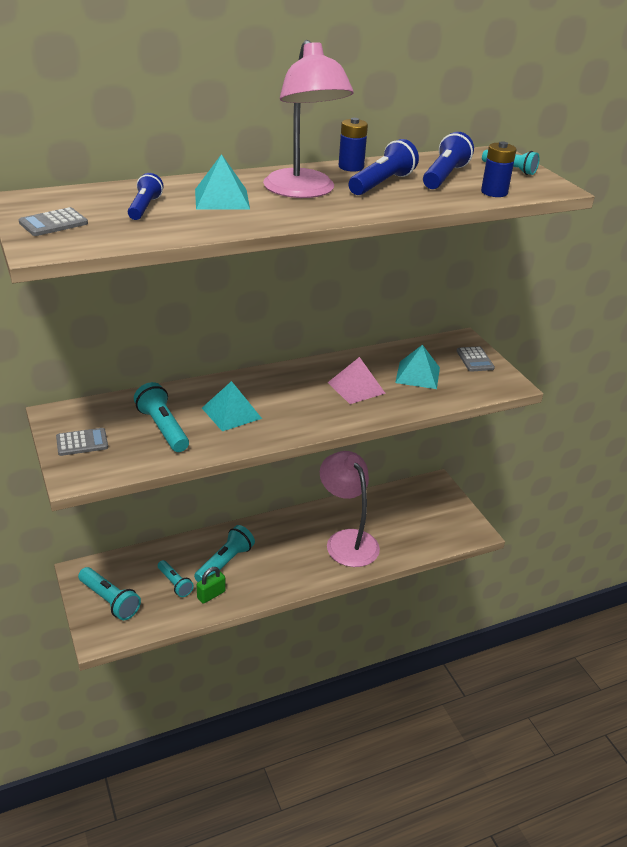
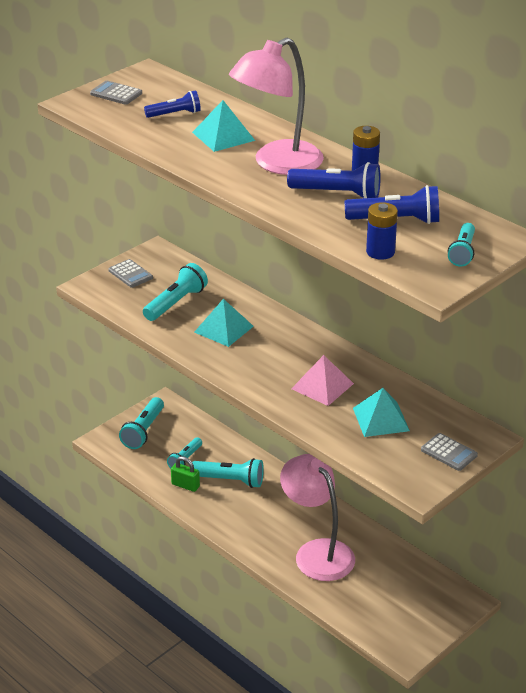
camera: 70 degrees right, 0 degrees up
pink lamp [320,451,380,567] -> pink lamp turned 75 degrees counterclockwise [280,454,355,581]
grey calculator [457,346,495,372] -> grey calculator turned 105 degrees counterclockwise [421,433,478,471]

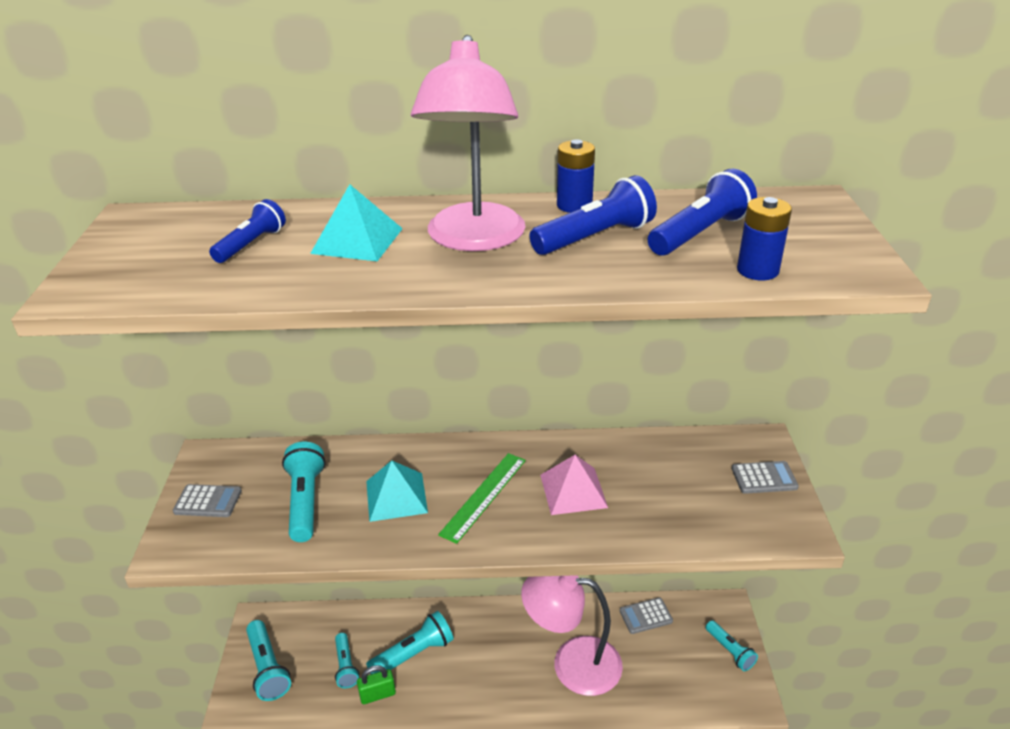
camera: 45 degrees left, 0 degrees up
grey calculator [90,81,142,105] -> grey calculator moved to [620,597,673,634]
turquoise pyramid [353,388,410,437] -> none
turquoise flashlight [448,223,475,267] -> turquoise flashlight moved to [706,620,758,671]
none -> green ruler [438,453,526,544]

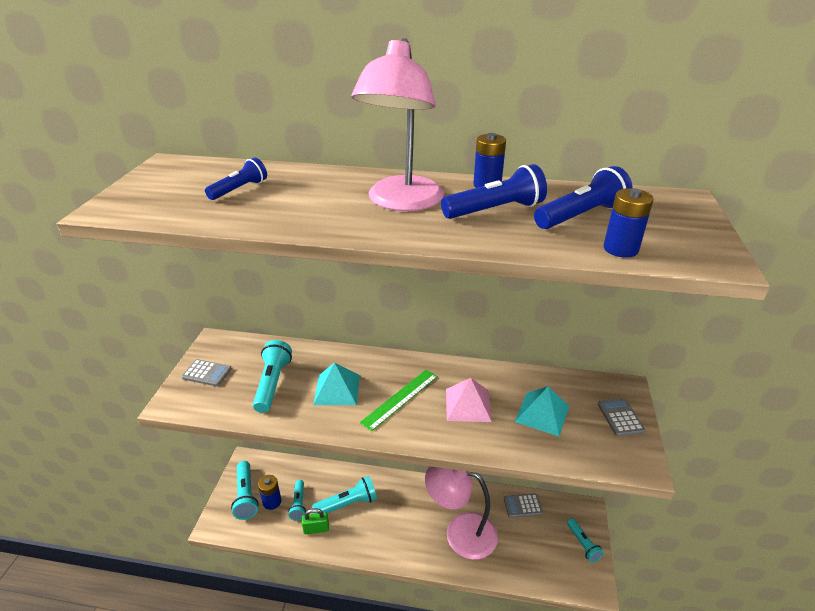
camera: 10 degrees right, 0 degrees up
turquoise pyramid [310,184,403,261] -> turquoise pyramid moved to [515,386,569,436]
grey calculator [732,461,799,494] -> grey calculator turned 105 degrees counterclockwise [598,398,645,437]
none -> blue battery [258,475,281,510]

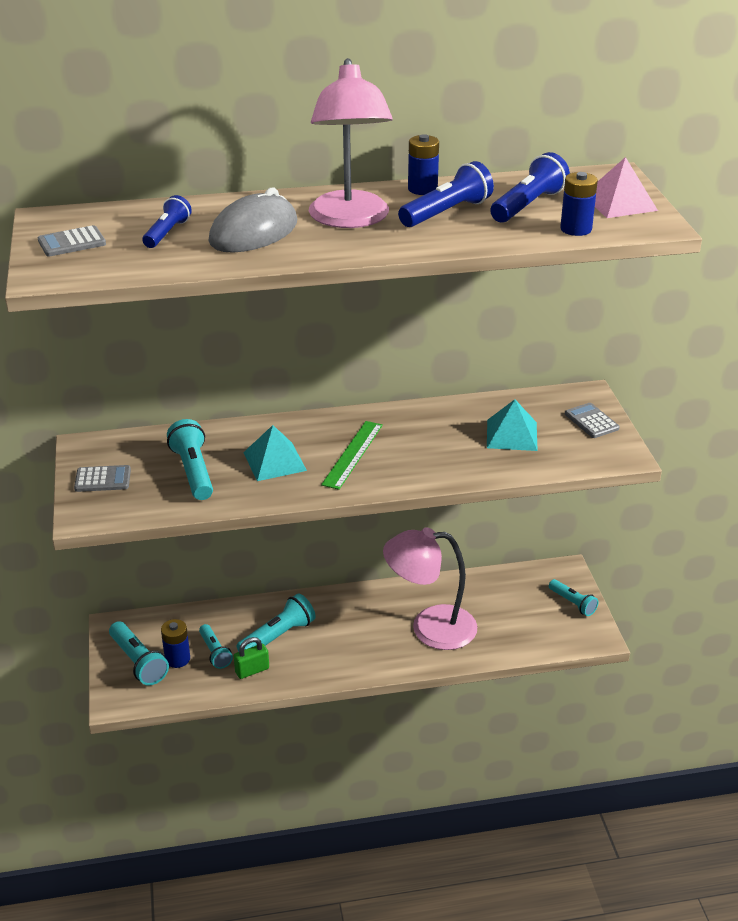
camera: 20 degrees left, 0 degrees up
pink pyramid [446,378,492,422] -> pink pyramid moved to [595,157,658,218]
grey calculator [504,494,543,518] -> grey calculator moved to [38,225,106,256]
none -> grey mouse [209,187,297,253]

